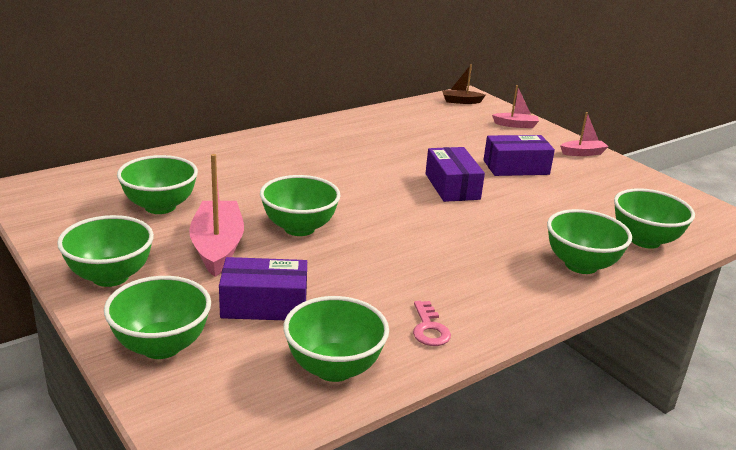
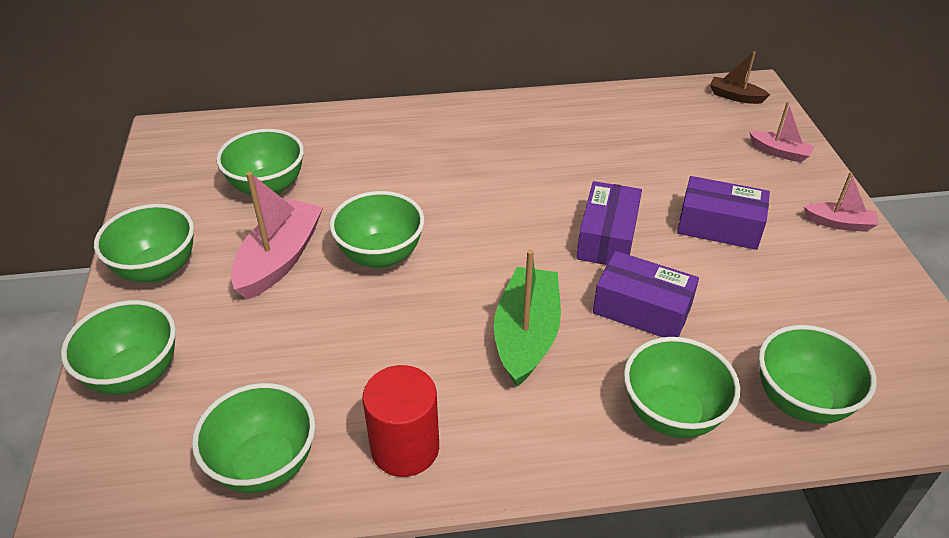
camera: 30 degrees right, 15 degrees up
purple box [219,257,307,320] -> purple box moved to [593,251,699,337]
pink key [413,301,451,346] -> red cylinder [362,365,439,477]
none -> green boat [494,249,561,387]

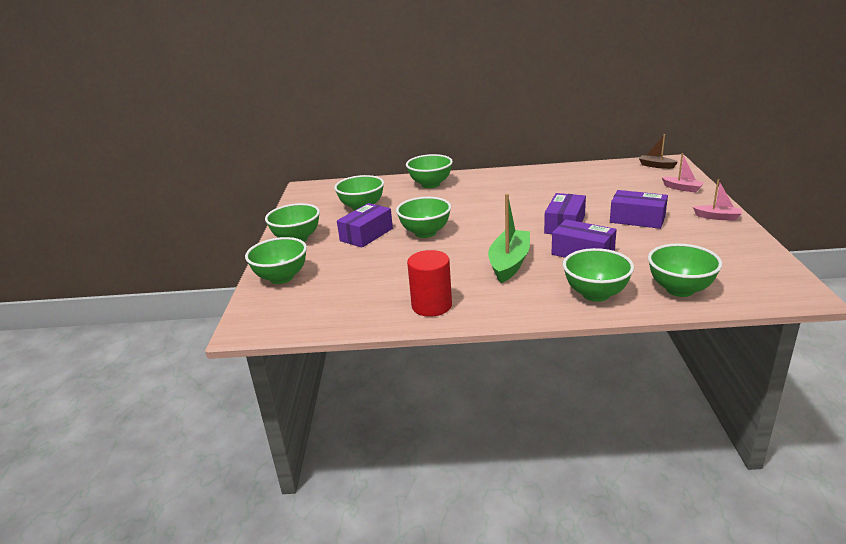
camera: 10 degrees right, 15 degrees down
green bowl [192,383,315,493] -> green bowl moved to [406,154,453,188]
pink boat [231,172,323,300] -> purple box [337,203,393,248]

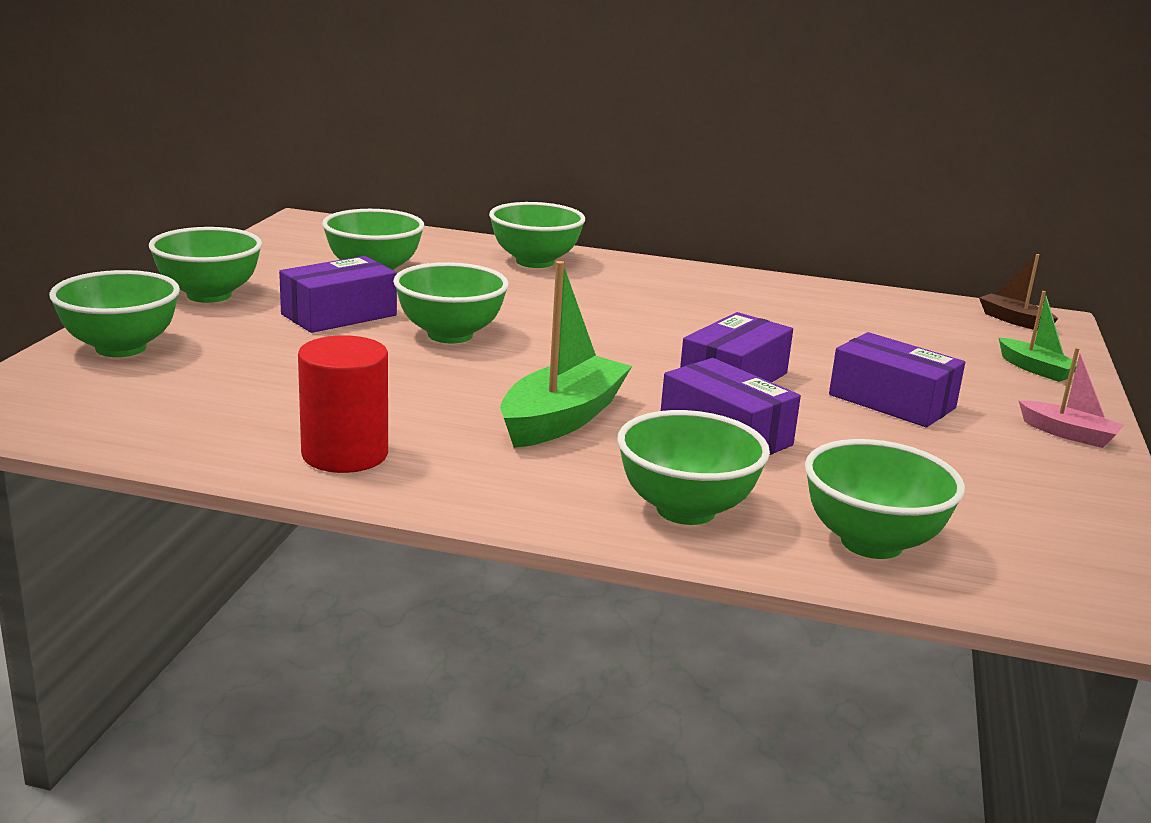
camera: 10 degrees right, 5 degrees down
pink boat [662,153,704,193] -> green boat [998,291,1077,382]

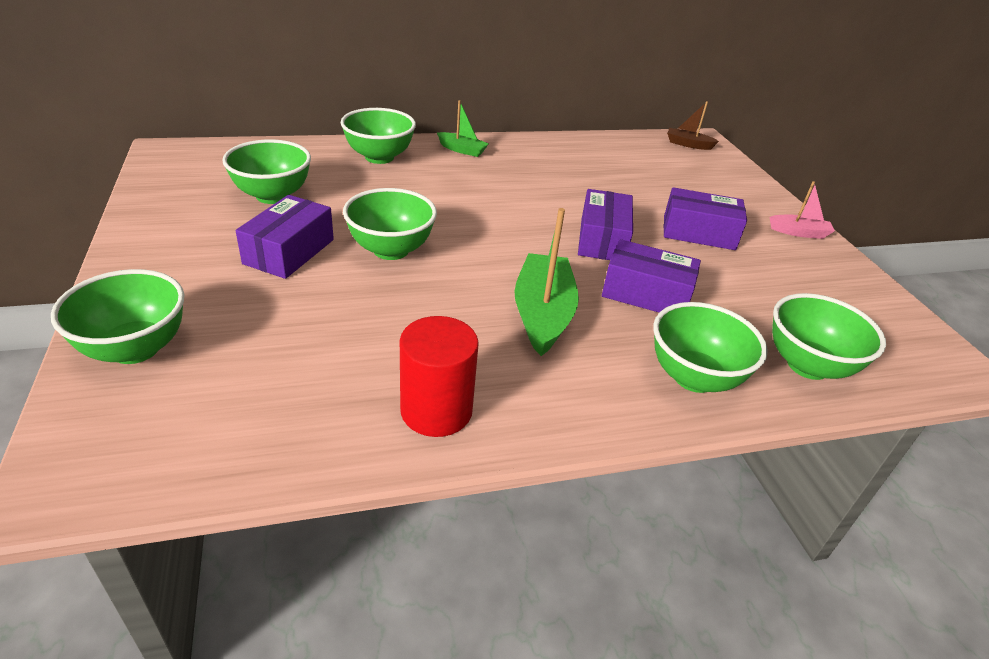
camera: 30 degrees left, 15 degrees up
green bowl [149,227,262,303] -> none
green boat [998,291,1077,382] -> green boat moved to [437,100,489,157]

